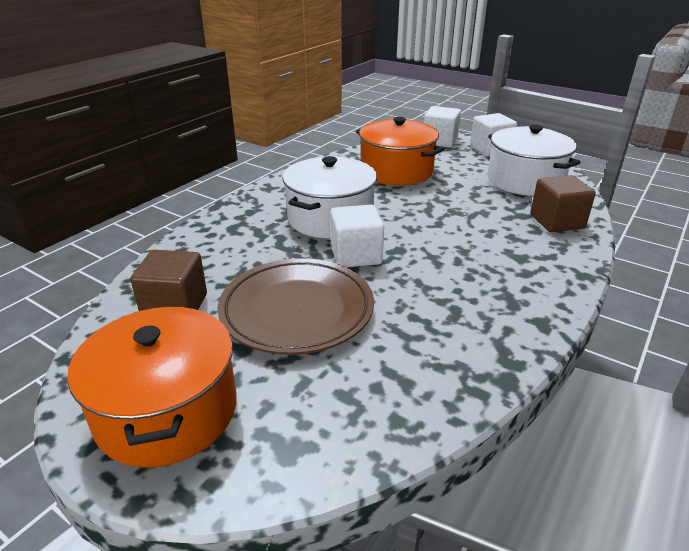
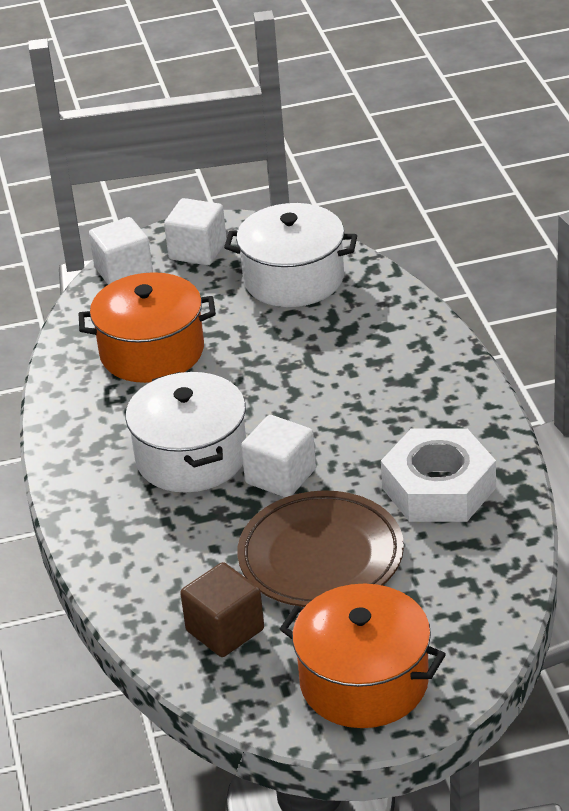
camera: 45 degrees left, 5 degrees up
brown cube [530,175,596,232] -> none
none -> white nut [381,428,496,522]

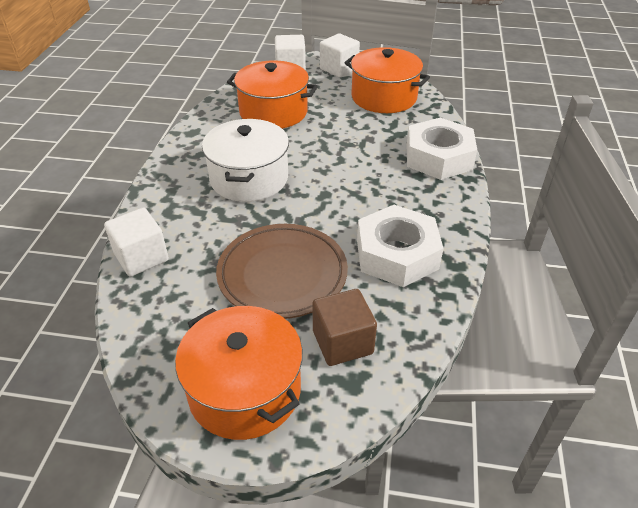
camera: 20 degrees right, 5 degrees up
brown cube [180,562,264,657] -> brown cube moved to [312,289,377,366]
white pot [224,203,357,307] -> orange pot [345,47,430,113]
white cube [241,415,316,497] -> white cube moved to [104,208,169,277]
none -> white nut [407,118,477,180]

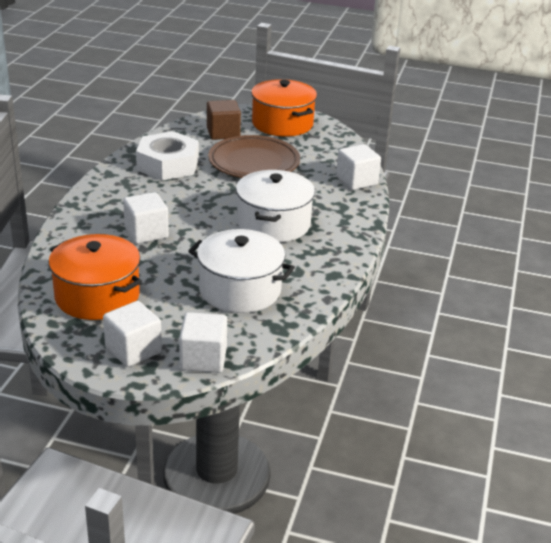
camera: 175 degrees left, 10 degrees down
orange pot [227,61,318,129] -> white pot [189,229,295,313]
white nut [407,118,477,180] -> none
none -> white cube [123,192,169,244]

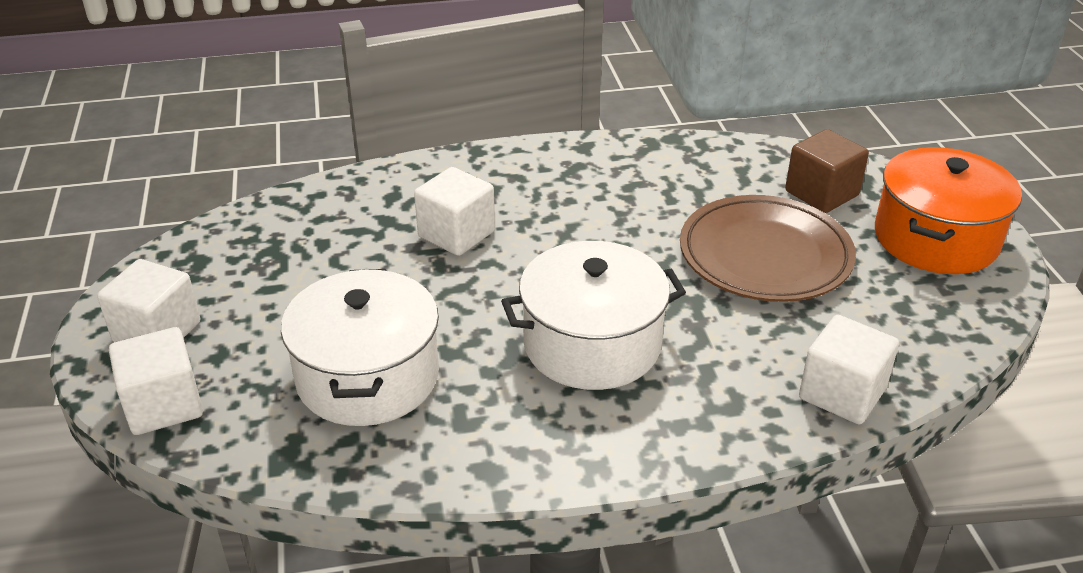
camera: 65 degrees right, 5 degrees up
orange pot [49,234,142,320] -> none
white nut [136,131,199,180] -> none

